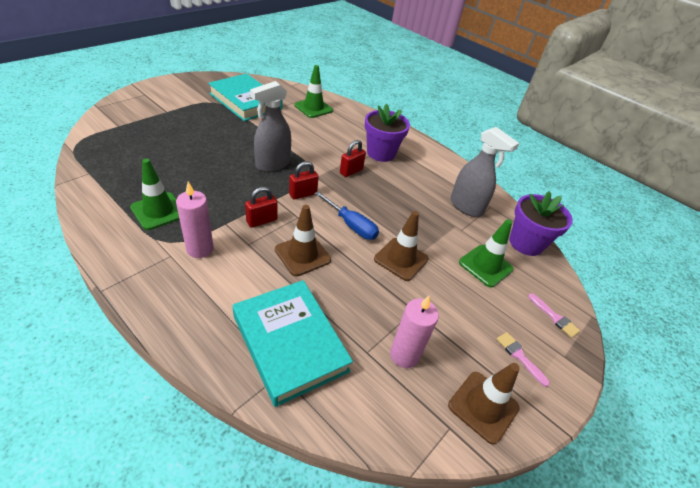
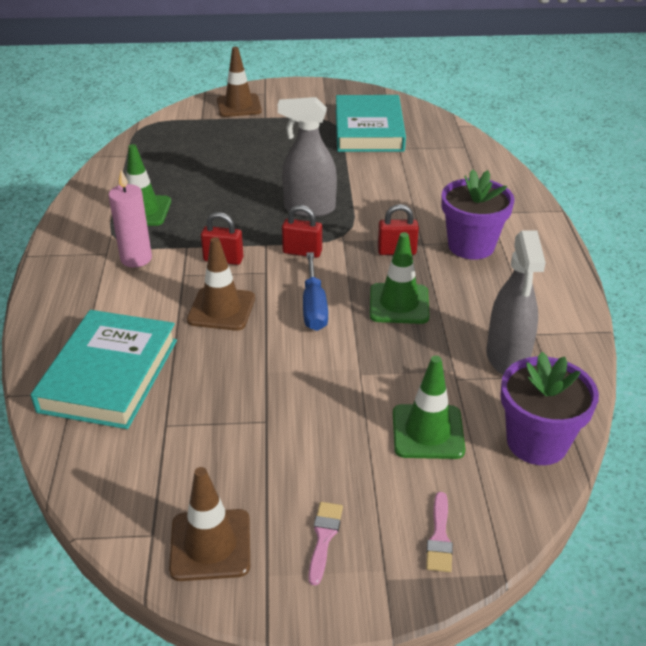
camera: 50 degrees right, 5 degrees down
green traffic cone [294,65,333,118] -> green traffic cone moved to [370,232,430,324]
brown traffic cone [374,211,429,281] -> brown traffic cone moved to [217,47,262,117]
pink candle [390,296,439,368] -> none

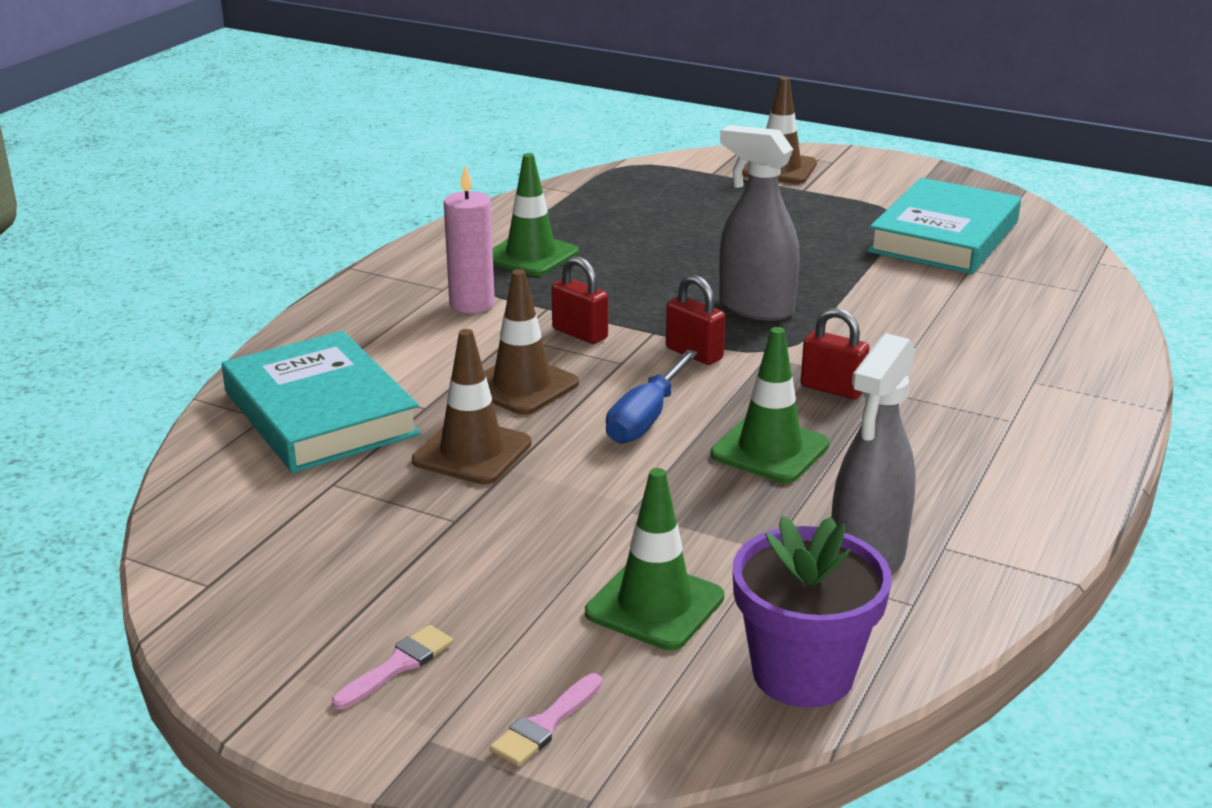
camera: 30 degrees right, 10 degrees down
turquoise book [31,310,177,429] -> turquoise book turned 75 degrees counterclockwise [221,331,421,473]
brown traffic cone [169,467,250,581] -> brown traffic cone moved to [412,329,532,485]
purple flower pot [441,169,515,260] -> none

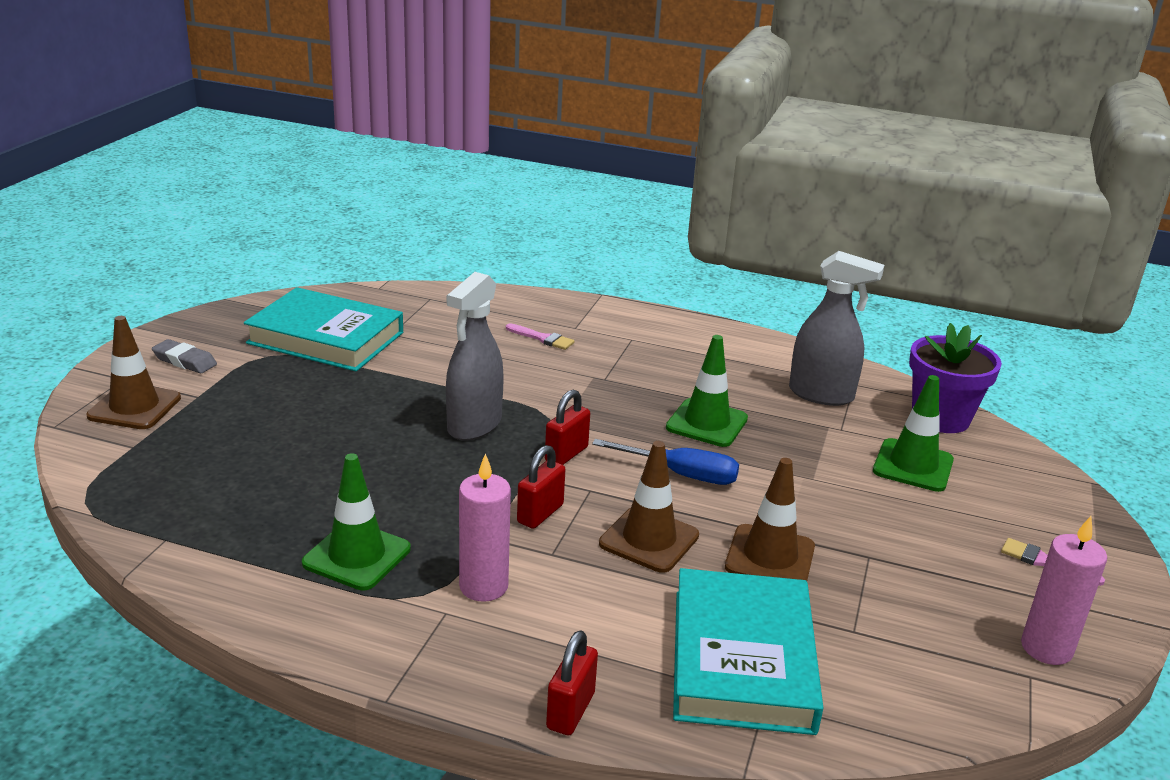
camera: 100 degrees left, 0 degrees up
turquoise book [221,331,421,473] -> turquoise book turned 45 degrees counterclockwise [673,568,823,735]
pink brush [490,673,602,766] -> pink brush moved to [506,323,574,350]
red padlock [801,308,870,399] -> red padlock moved to [546,630,598,736]
none -> grey eraser [152,339,217,373]
none -> pink candle [1021,516,1107,665]

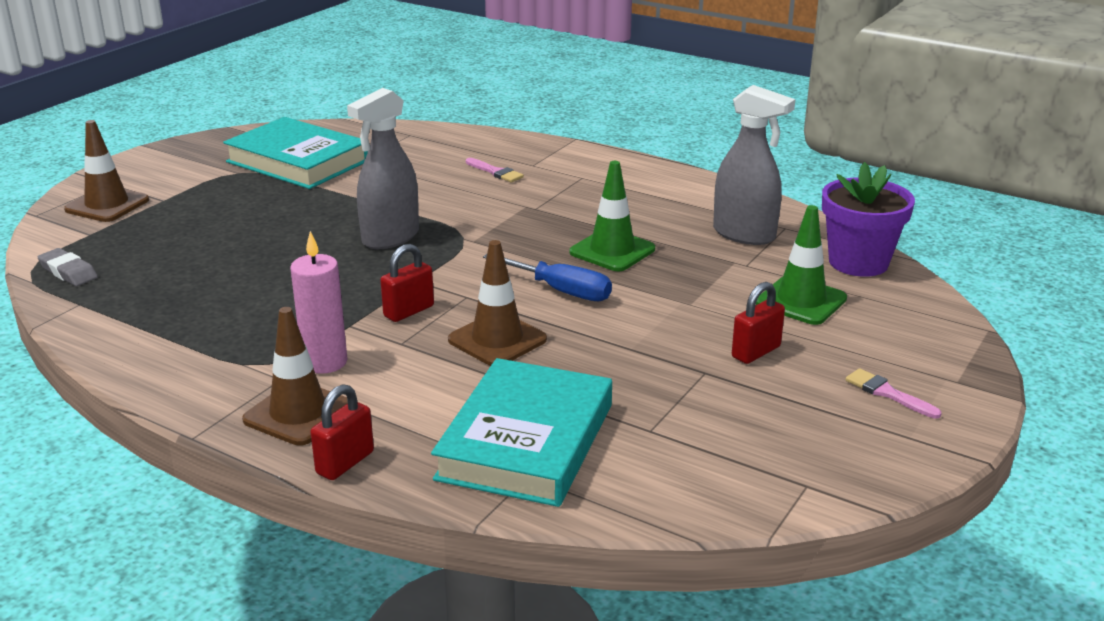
camera: 15 degrees right, 0 degrees up
grey eraser [152,339,217,373] -> grey eraser moved to [38,248,98,286]
green traffic cone [302,453,411,591] -> none
red padlock [545,390,590,465] -> red padlock moved to [732,282,785,364]
brown traffic cone [725,458,815,581] -> brown traffic cone moved to [242,307,348,446]
pink candle [1021,516,1107,665] -> none

